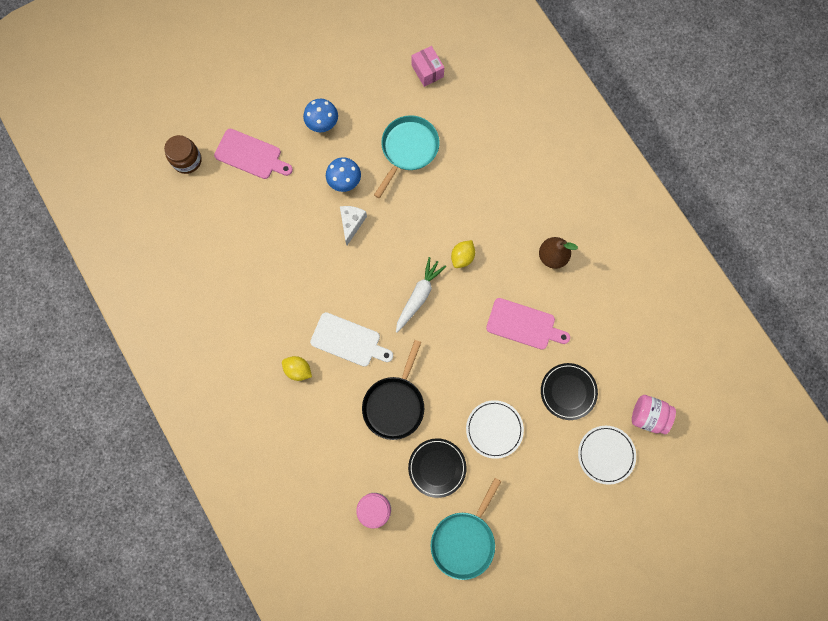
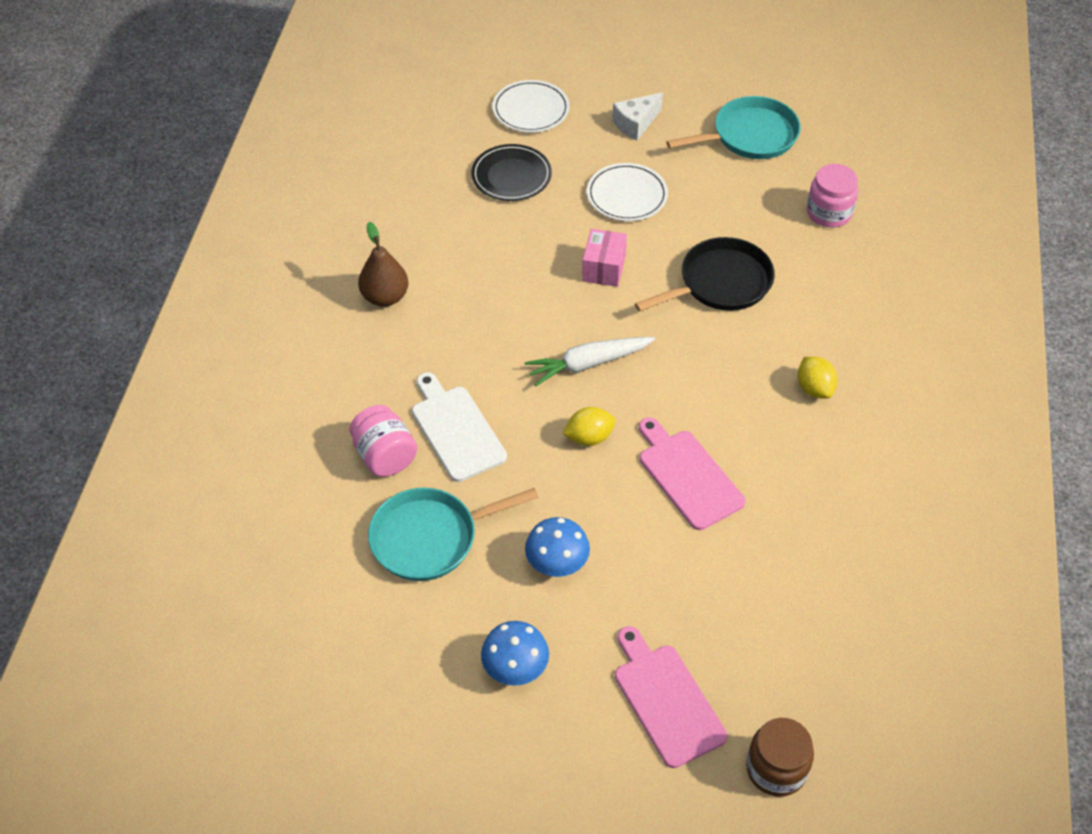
camera: 140 degrees left, 25 degrees down
white cutting board [310,312,393,367] -> white cutting board moved to [412,372,507,482]
white cheese [340,206,367,245] -> white cheese moved to [612,92,663,141]
black plate [408,438,466,498] -> none
pink box [412,46,444,87] -> pink box moved to [582,229,627,287]
yellow lemon [451,240,475,268] -> yellow lemon moved to [562,407,616,446]
pink cutting board [486,298,570,350] -> pink cutting board moved to [639,417,746,530]
pink jar [632,395,676,434] -> pink jar moved to [349,405,417,477]

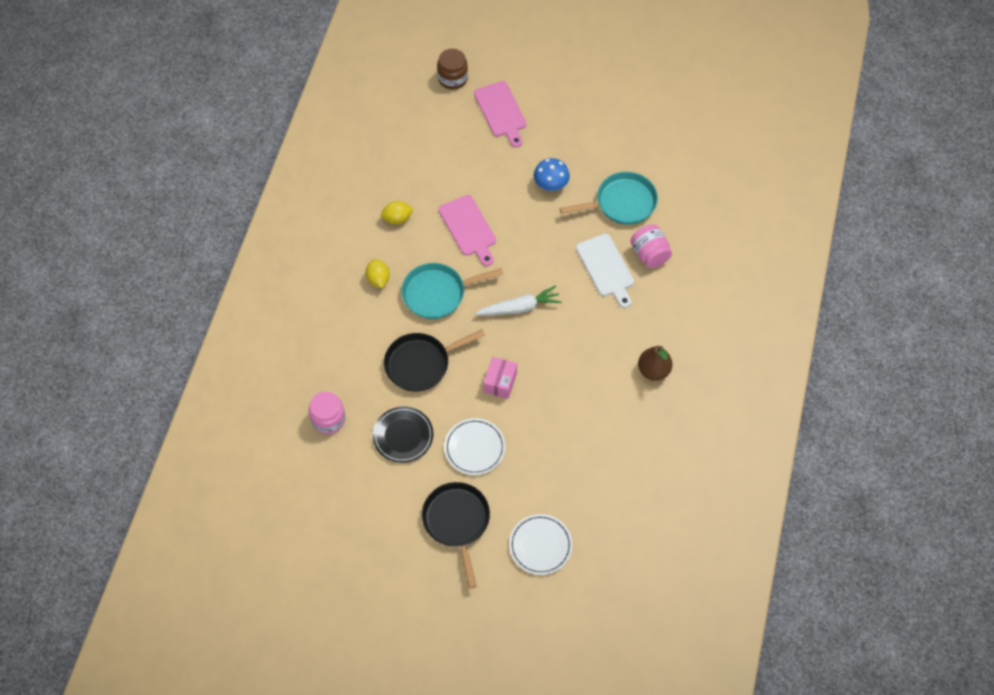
camera: 175 degrees left, 10 degrees up
black plate [471,144,552,201] -> black plate moved to [372,406,433,463]
blue mushroom [481,621,549,686] -> none
yellow lemon [562,407,616,446] -> yellow lemon moved to [381,201,414,224]
white cheese [612,92,663,141] -> black pan [422,482,490,588]
turquoise pan [666,96,801,159] -> turquoise pan moved to [401,263,503,319]

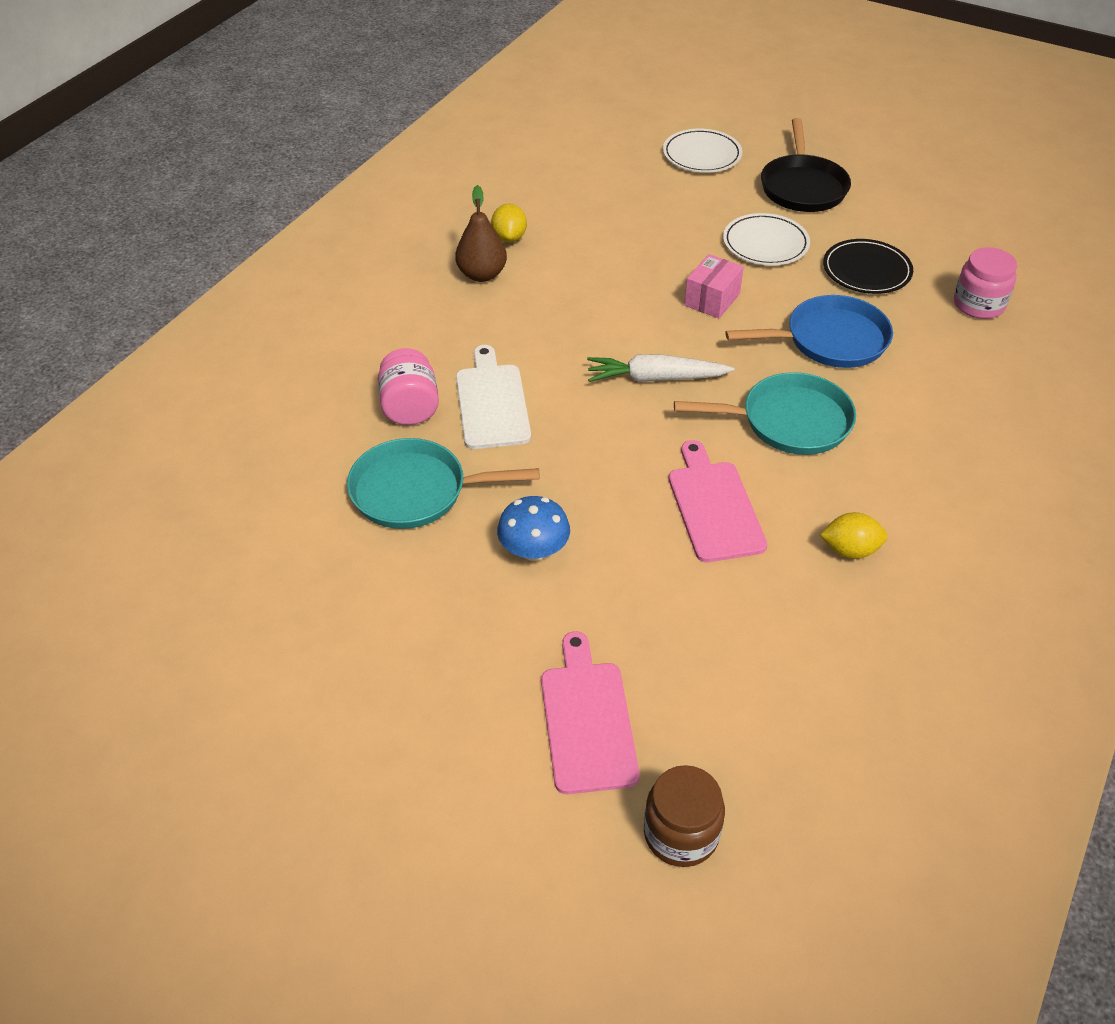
camera: 165 degrees left, 15 degrees down
yellow lemon [366,259,390,288] -> yellow lemon moved to [491,203,527,243]
black pan [384,329,485,392] -> blue pan [725,295,893,368]

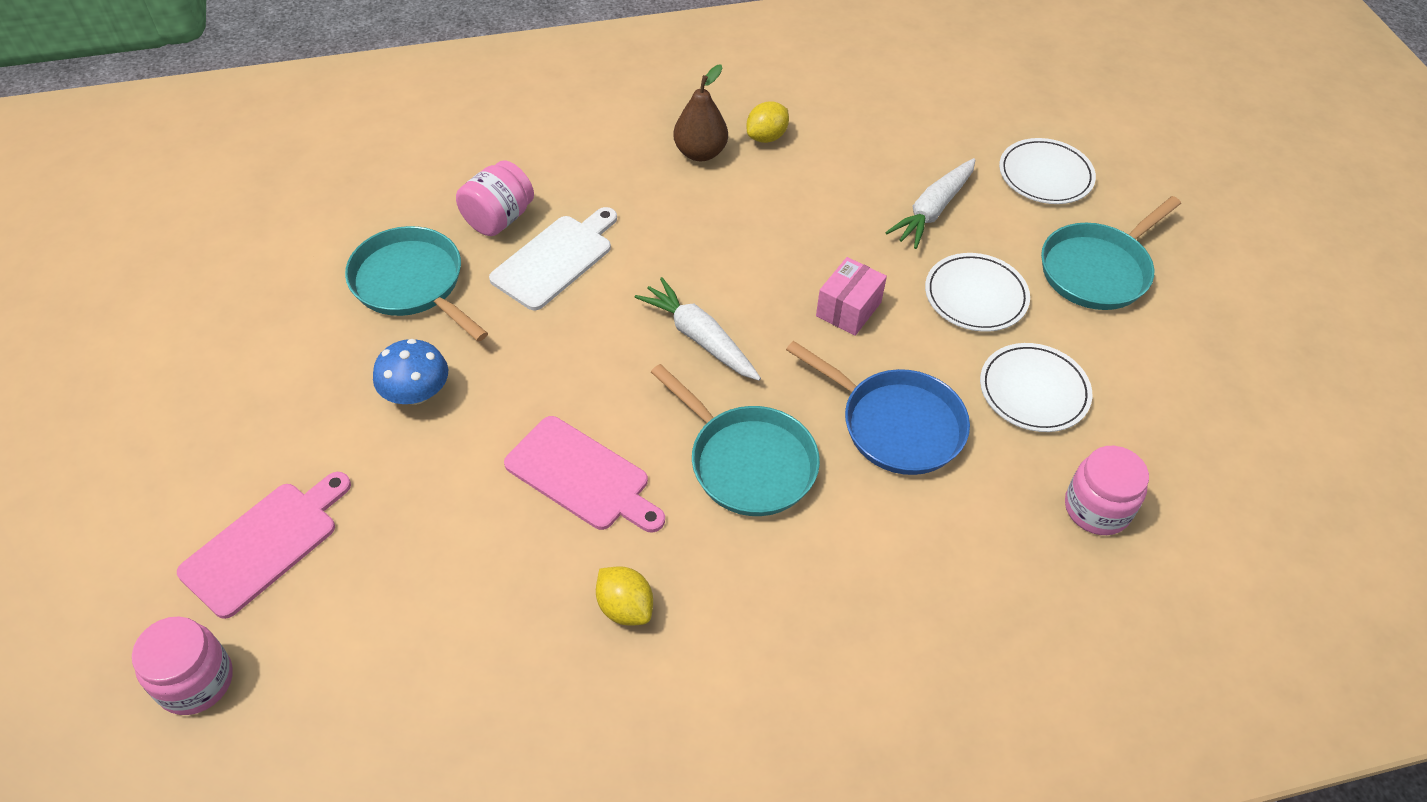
camera: 45 degrees right, 5 degrees up
brown jar [644,765,725,867] -> pink jar [132,616,233,715]
pink cutting board [669,440,767,562] -> pink cutting board turned 90 degrees clockwise [504,416,665,532]
pink box [684,254,744,318] -> pink box turned 45 degrees counterclockwise [816,257,887,336]
black pan [761,118,851,212] -> turquoise pan [1041,196,1181,310]
black plate [823,239,913,294] -> white plate [980,343,1092,432]
none -> white carrot [885,158,975,249]

